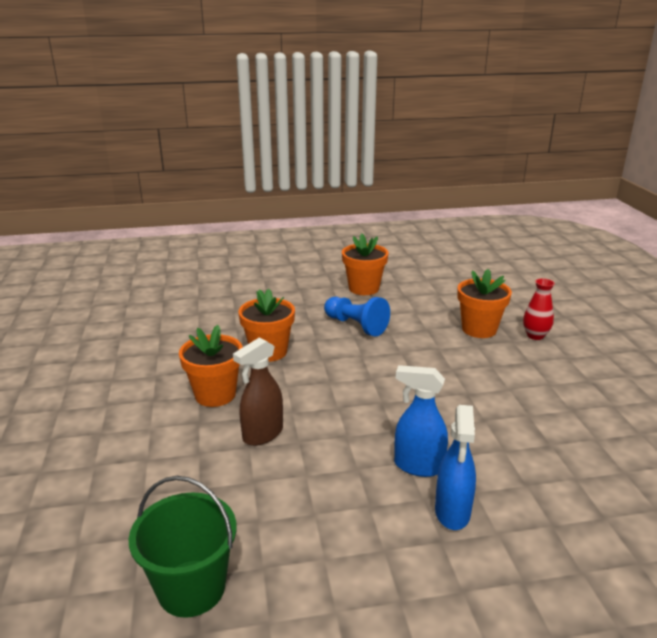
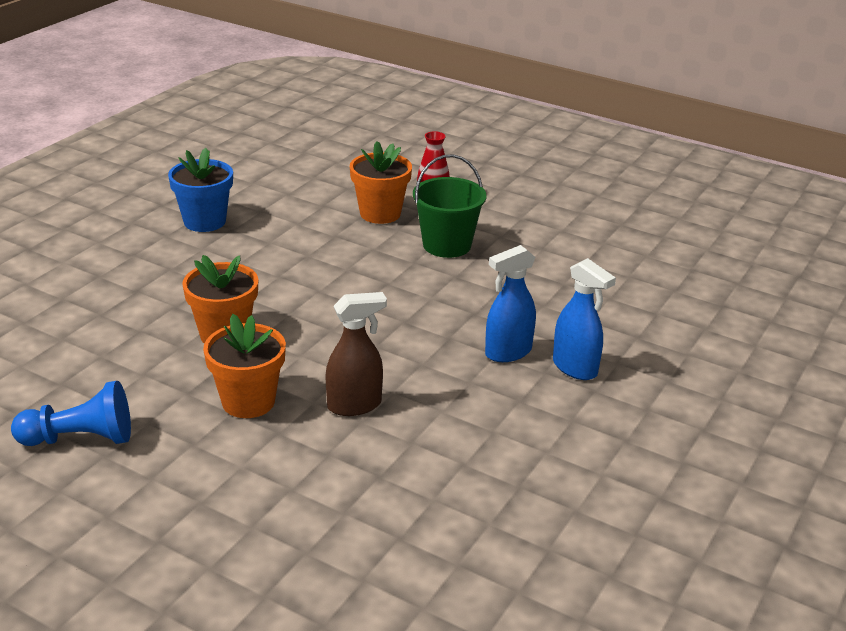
camera: 50 degrees left, 5 degrees up
green bucket [128,476,236,618] -> green bucket moved to [413,154,487,258]
brown spray bottle [233,337,283,446] -> brown spray bottle turned 105 degrees counterclockwise [325,292,387,416]
blue pawn [324,297,390,336] -> blue pawn moved to [11,381,131,446]
orange flower pot [342,234,389,295] -> blue flower pot [168,148,233,232]

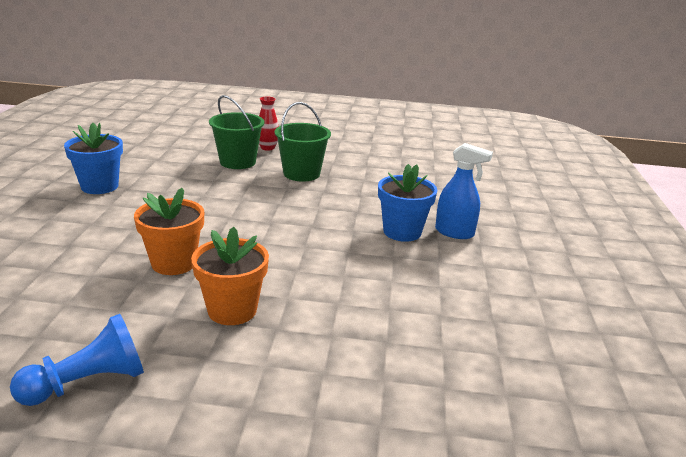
camera: 25 degrees left, 5 degrees down
brown spray bottle [325,292,387,416] -> none
orange flower pot [350,141,412,224] -> green bucket [209,95,265,169]
blue spray bottle [485,245,536,362] -> blue flower pot [378,164,437,242]

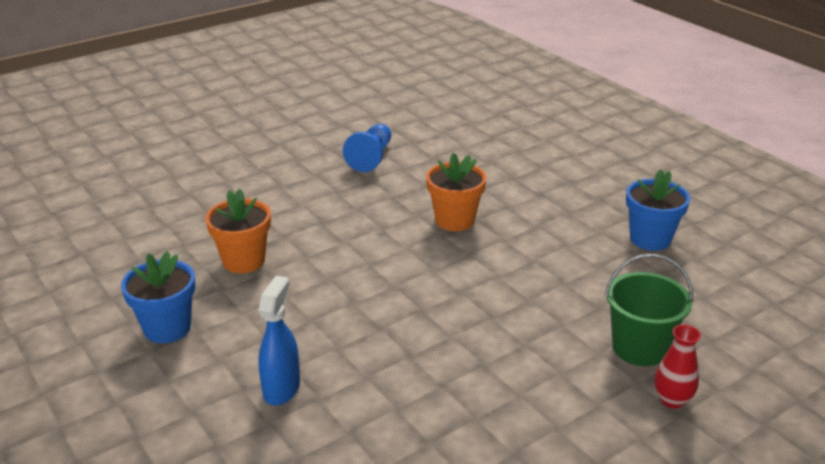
camera: 140 degrees right, 5 degrees up
orange flower pot [191,227,269,325] -> orange flower pot moved to [205,189,271,273]
green bucket [274,102,331,182] -> none
blue flower pot [378,164,437,242] -> blue flower pot moved to [121,251,196,343]
blue spray bottle [435,143,493,239] -> blue spray bottle turned 120 degrees clockwise [258,276,300,406]

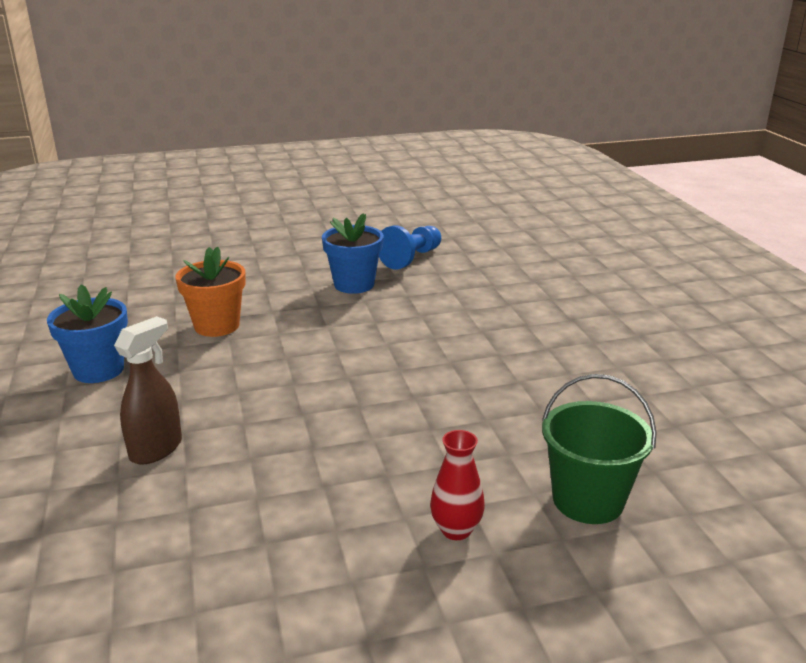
camera: 20 degrees right, 5 degrees down
blue spray bottle [258,276,300,406] -> brown spray bottle [114,316,182,465]
orange flower pot [426,153,487,231] -> none
blue flower pot [626,169,690,251] -> blue flower pot moved to [322,213,384,294]
red vase [655,324,701,409] -> red vase moved to [430,430,485,540]

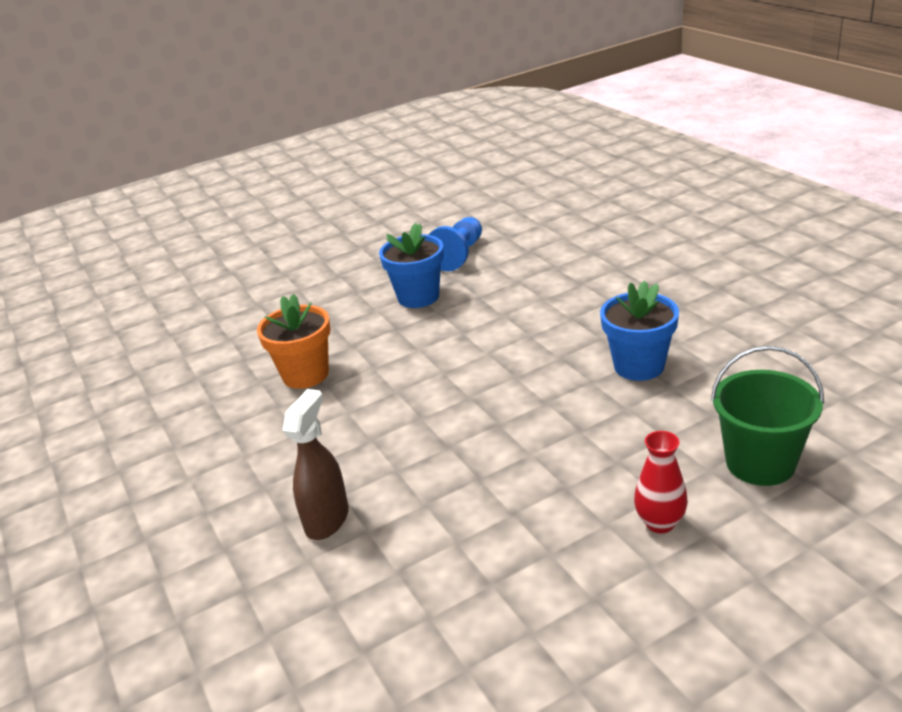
camera: 10 degrees left, 5 degrees up
blue flower pot [47,284,128,383] -> blue flower pot moved to [600,281,679,381]

